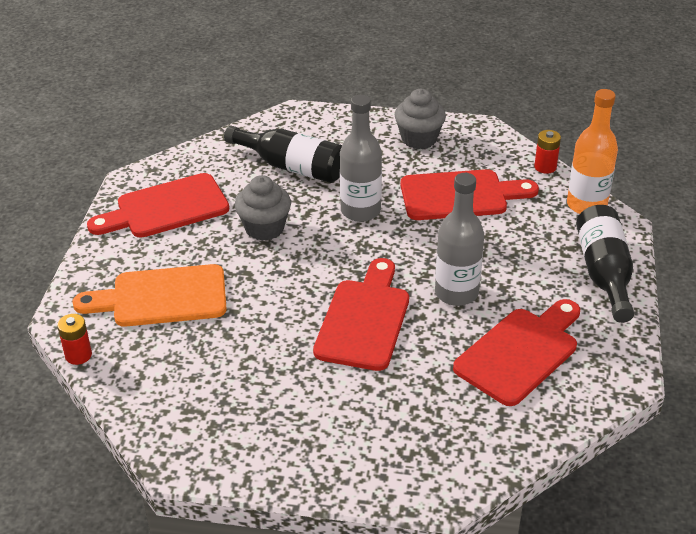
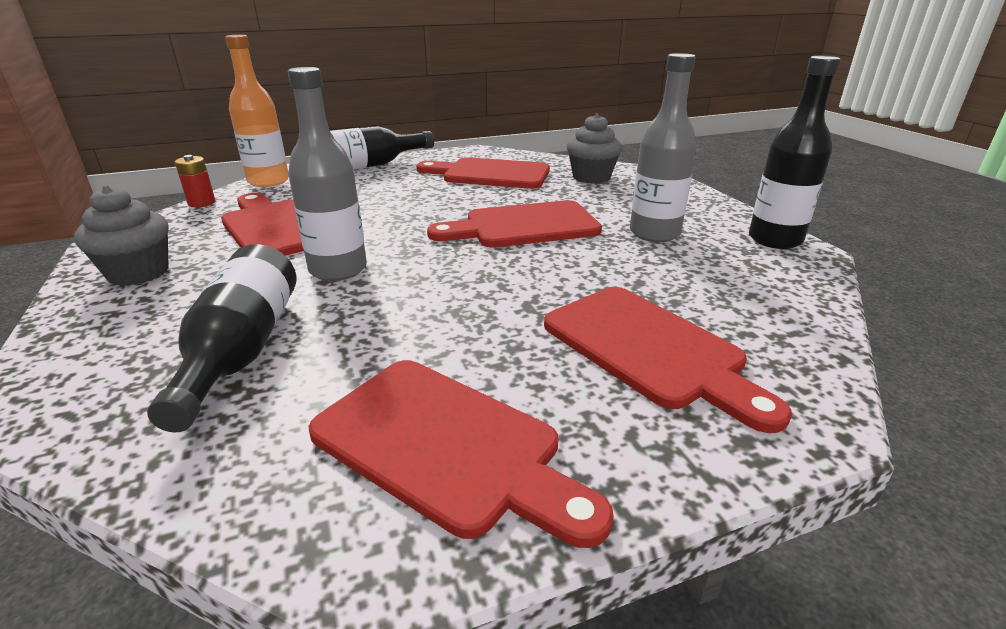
camera: 120 degrees left, 10 degrees down
red battery [57,314,92,365] -> none
orange cutting board [72,264,227,327] -> red cutting board [544,287,792,433]
grey cupcake [235,175,291,241] -> grey cupcake moved to [567,113,622,184]
grey bottle [435,173,484,306] -> grey bottle moved to [630,53,697,242]
none -> black bottle [749,56,840,249]

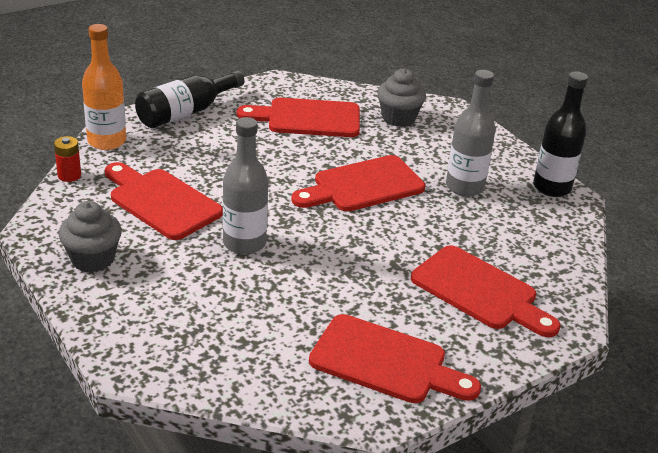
camera: 15 degrees left, 5 degrees up
black bottle [147,244,297,432] -> none

